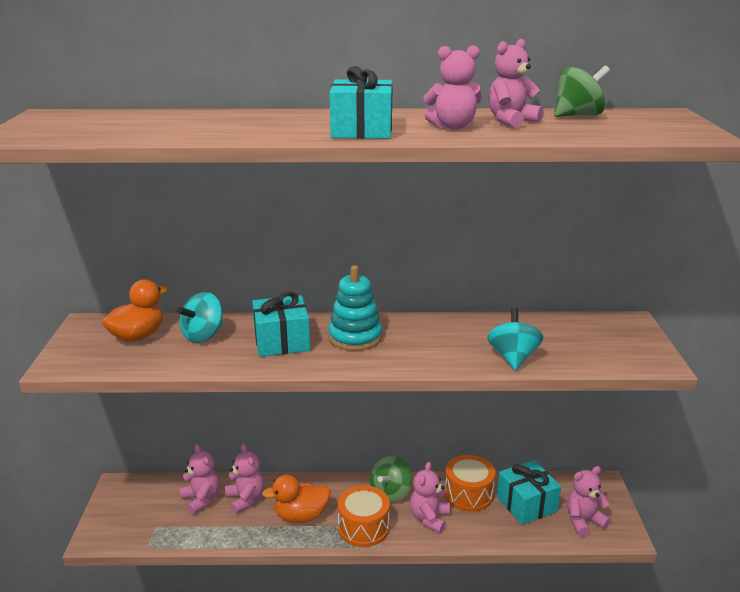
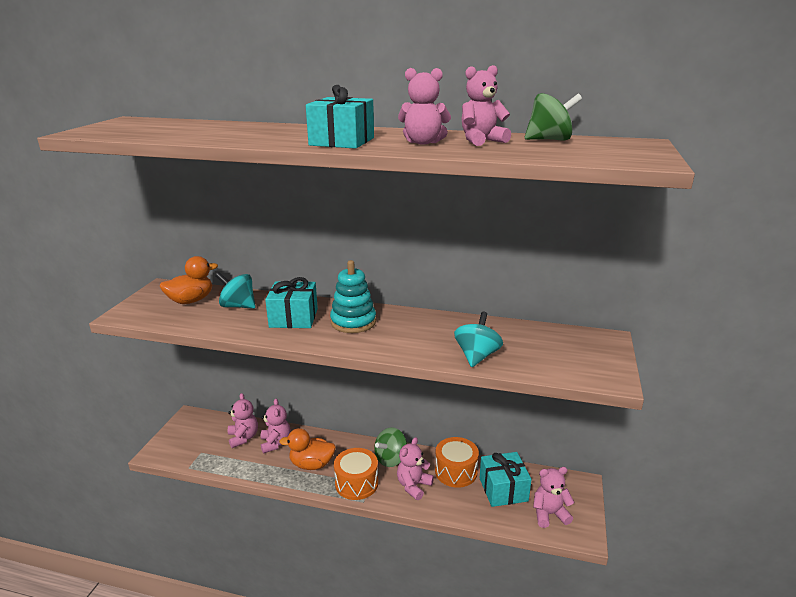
camera: 15 degrees right, 0 degrees up
turquoise spinning top [177,292,223,343] -> turquoise spinning top turned 60 degrees clockwise [215,272,256,309]

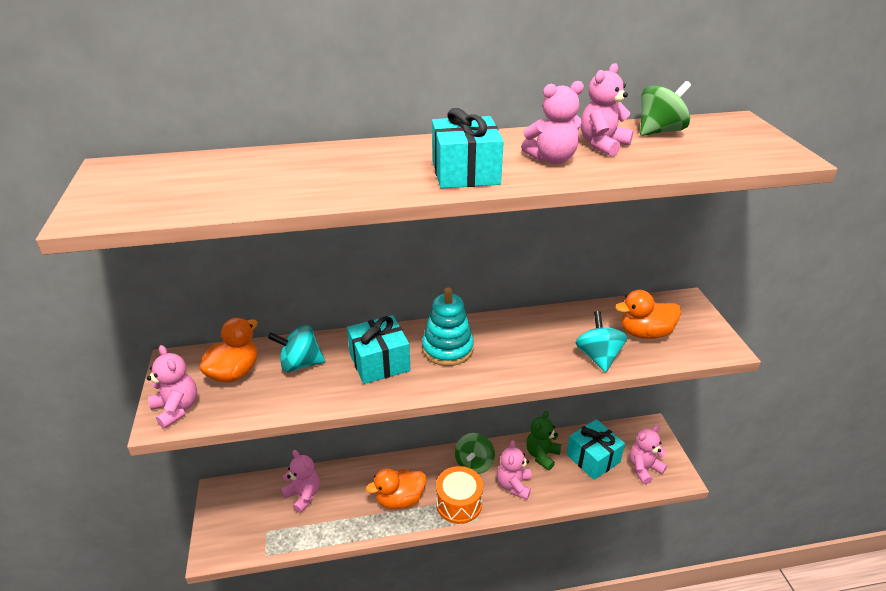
camera: 25 degrees left, 10 degrees up
pink teddy bear [261,399,291,454] -> pink teddy bear moved to [147,345,197,429]
orange drum [435,437,479,488] -> green teddy bear [526,411,561,471]
none -> orange duck [615,290,681,339]

